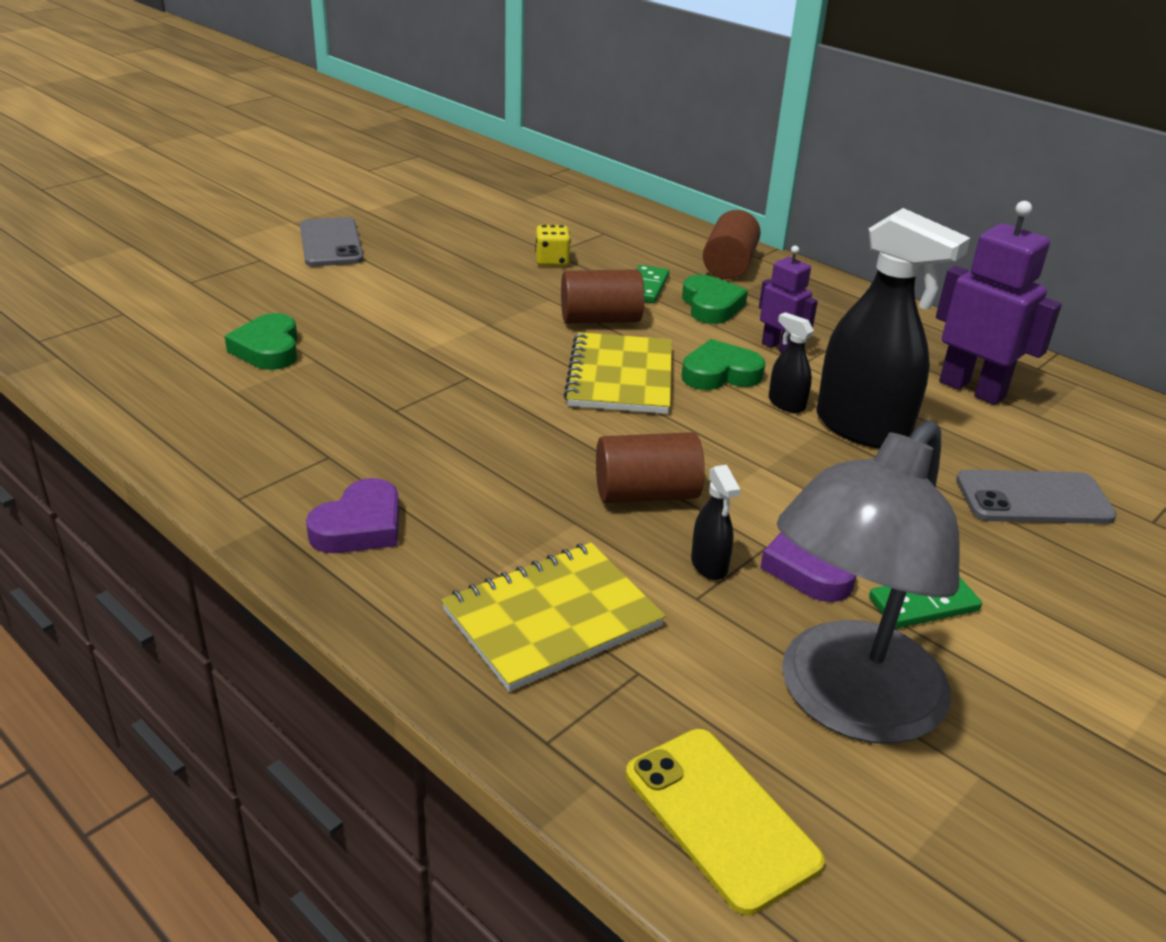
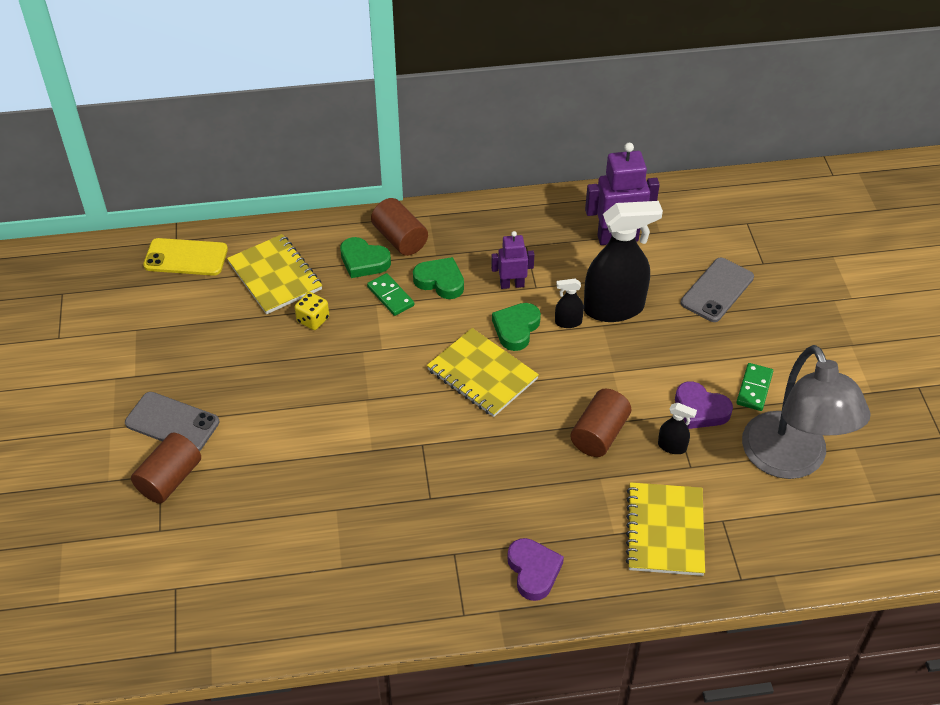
camera: 50 degrees left, 15 degrees up
green heart [225,313,297,370] -> green heart moved to [340,237,391,278]
brown cylinder [561,269,644,324] -> brown cylinder moved to [131,433,201,503]
yellow phone [626,729,825,915] -> yellow phone moved to [143,238,228,276]
none -> yellow notebook [227,234,322,314]

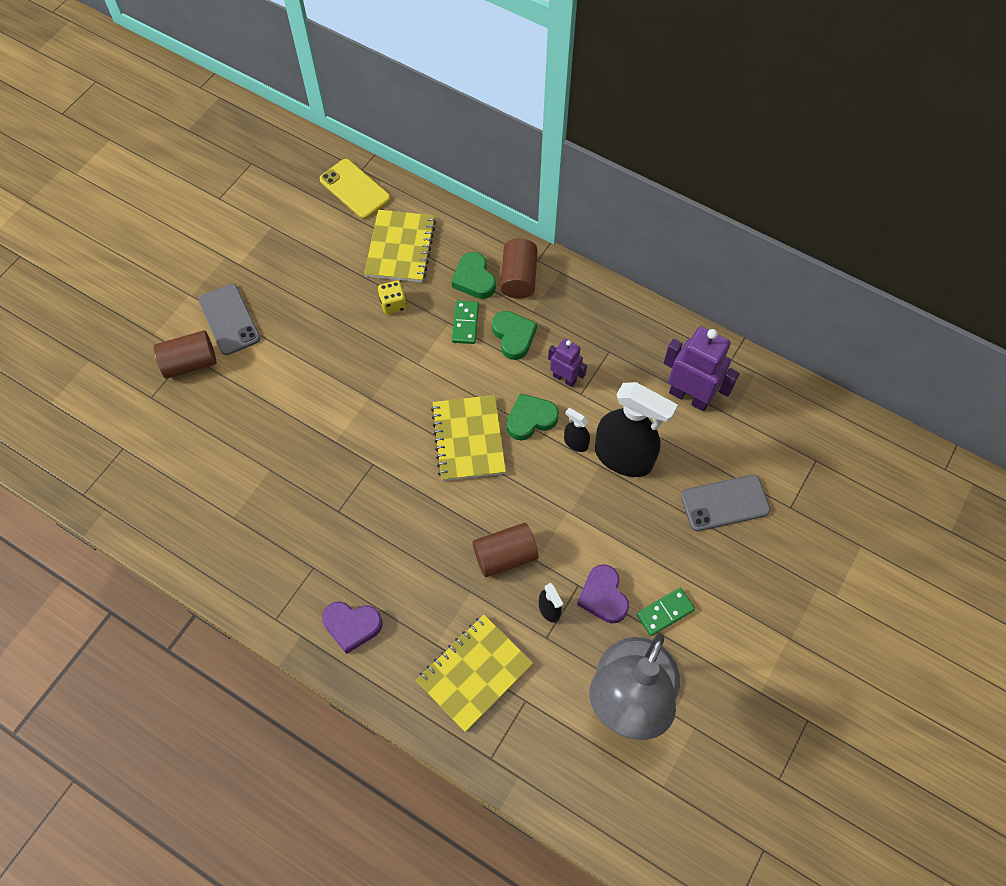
camera: 40 degrees right, 15 degrees up
purple heart [507,538,564,601] -> purple heart turned 75 degrees clockwise [322,601,382,654]

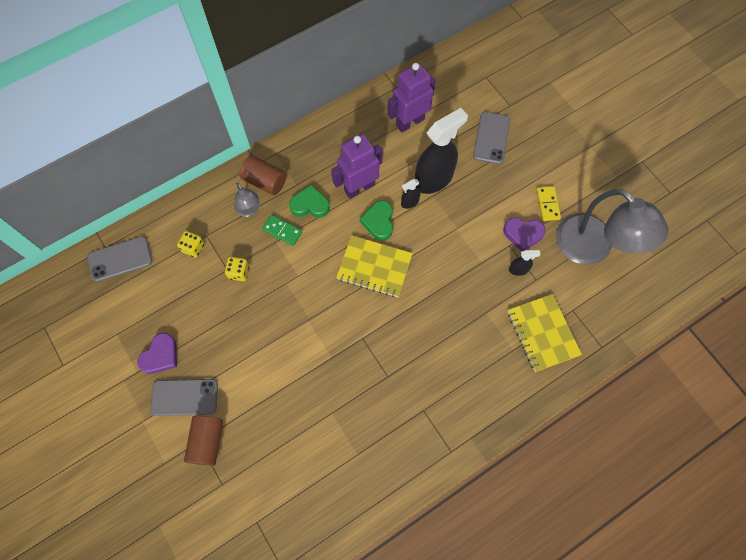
camera: 65 degrees left, 5 degrees up
yellow phone [320,159,391,219] -> grey phone [87,236,152,282]
purple heart [322,601,382,654] -> purple heart moved to [137,333,177,374]
yellow notebook [364,210,436,282] -> yellow dice [177,231,205,258]
green heart [452,252,496,299] -> grey lamp [234,183,259,217]
brown cylinder [473,523,538,577] -> none
purple robot [548,339,587,387] -> purple robot [331,134,383,199], size x1.72
green domino [636,588,695,636] -> yellow domino [536,186,561,221]

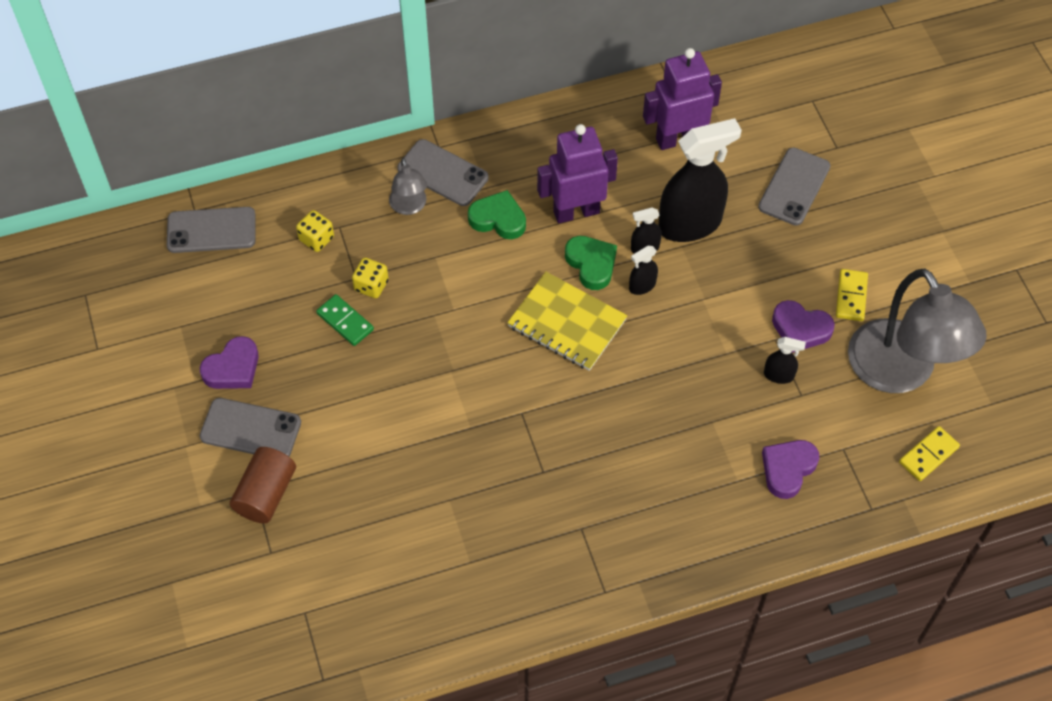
camera: 15 degrees right, 10 degrees down
brown cylinder [239,155,286,195] -> grey phone [397,139,489,206]
green domino [262,215,302,246] -> green domino moved to [316,294,374,346]
green heart [360,200,393,241] -> green heart turned 135 degrees clockwise [565,236,617,290]
yellow notebook [508,294,582,372] -> purple heart [762,440,819,499]
none -> black spray bottle [629,246,658,295]
none -> yellow domino [899,426,960,481]

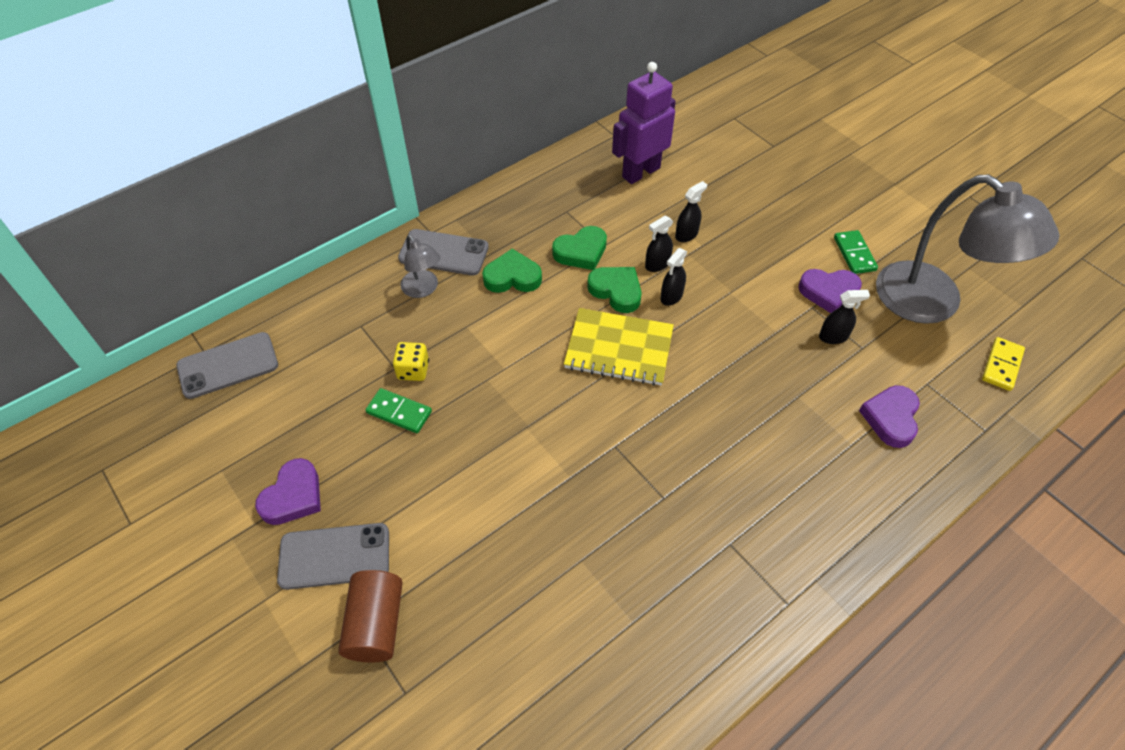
camera: 20 degrees left, 5 degrees down
yellow dice [296,210,334,252] -> none
purple robot [537,124,618,223] -> green heart [552,226,607,270]
black spray bottle [658,118,742,242] -> black spray bottle [675,181,707,242], size x0.44
grey phone [758,148,831,226] -> none
yellow domino [836,269,868,321] -> green domino [834,230,878,274]

